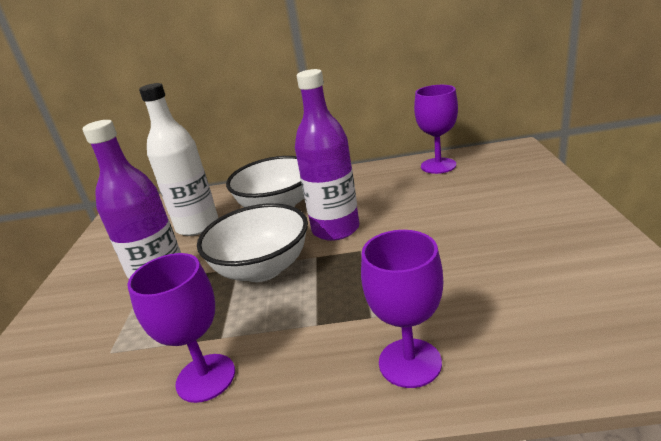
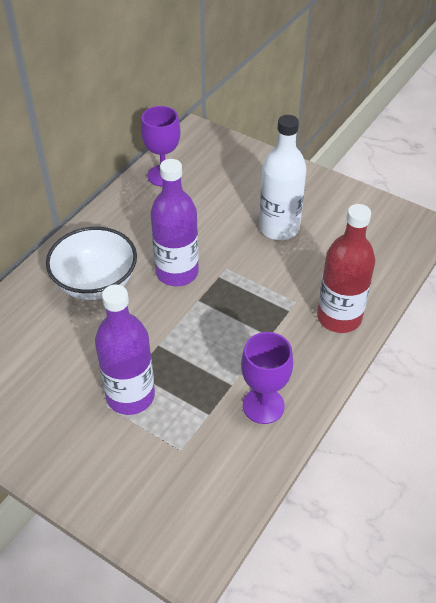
camera: 60 degrees left, 20 degrees up
white bottle [139,83,218,236] -> white bottle moved to [259,115,307,240]
white bowl [197,203,308,282] -> none
purple goblet [361,230,443,388] -> red bottle [317,204,375,333]

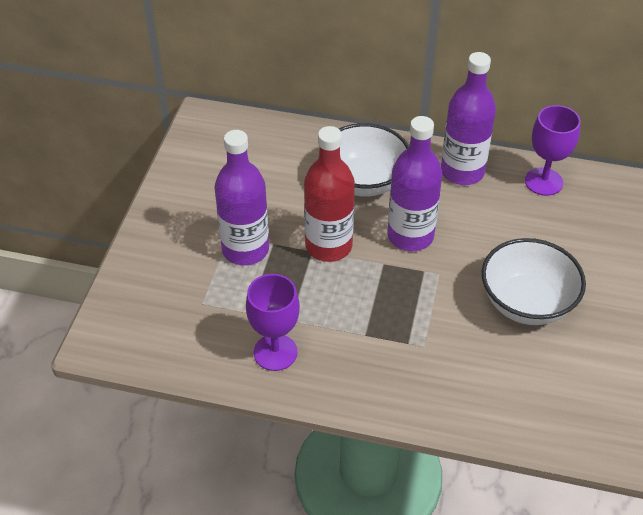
camera: 70 degrees right, 0 degrees up
white bottle [259,115,307,240] -> white bowl [482,238,586,325]
red bottle [317,204,375,333] -> red bottle moved to [304,126,355,262]
none -> purple bottle [441,52,496,185]

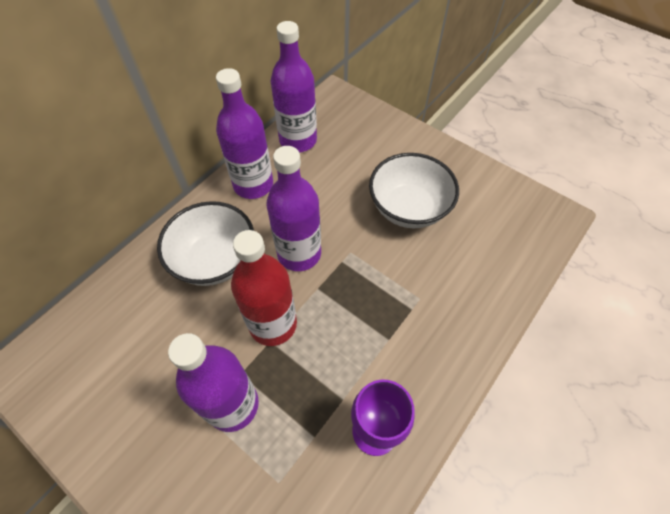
camera: 65 degrees left, 10 degrees up
purple goblet [525,105,581,196] -> purple bottle [271,21,317,152]

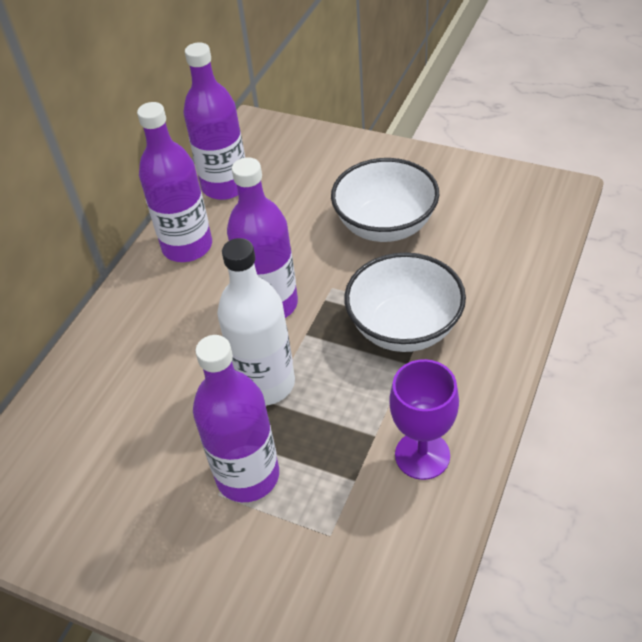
camera: 10 degrees left, 10 degrees down
white bowl [157,201,254,286] -> white bowl moved to [344,252,466,352]
red bottle [231,230,297,346] -> white bottle [217,238,295,406]

